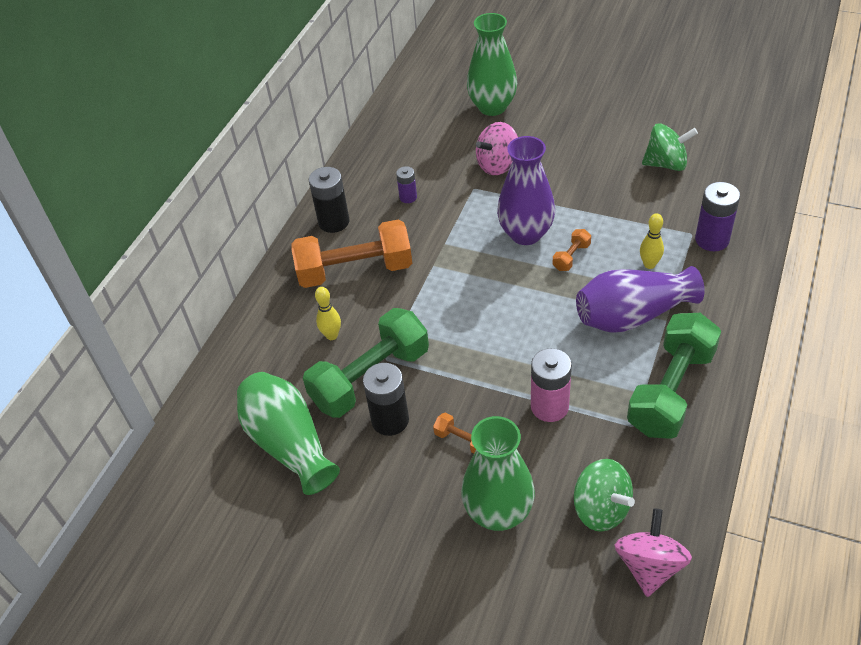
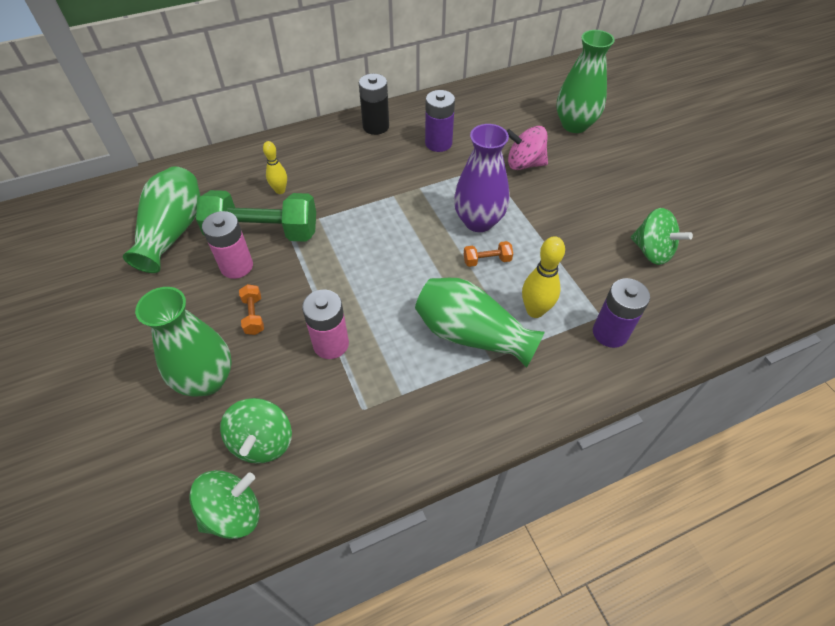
camera: 40 degrees right, 5 degrees up
orange dumbbell [291,220,412,288] -> none
black battery [363,363,409,436] -> pink battery [202,211,253,279]
purple battery [396,166,417,203] -> purple battery [425,90,455,152], size x1.75
purple vase [576,266,705,333] -> green vase [415,278,545,368]
pink spinning top [615,508,692,597] -> green spinning top [189,470,260,539]
green dumbbell [627,313,721,439] -> none
yellow bowling pin [640,213,664,269] -> yellow bowling pin [522,236,565,318], size x1.51

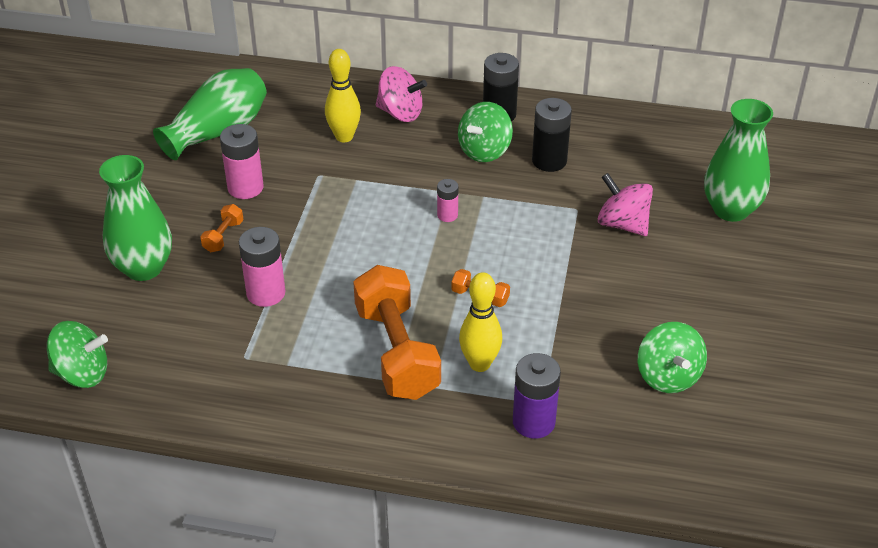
camera: 35 degrees right, 10 degrees down
green dumbbell [196,190,316,242] -> none
green spinning top [220,398,292,464] -> green spinning top moved to [458,102,513,162]
yellow bowling pin [263,141,287,194] -> yellow bowling pin [325,49,361,143], size x1.51
green vase [415,278,545,368] -> orange dumbbell [353,265,441,400]
purple battery [425,90,455,152] -> black battery [532,98,572,172]
purple vase [454,124,510,232] -> none
none -> pink spinning top [376,66,427,122]
none -> pink battery [437,179,458,222]

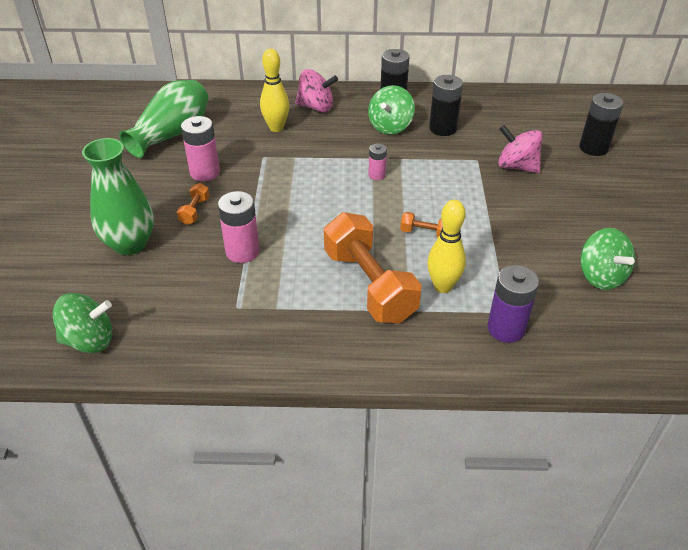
camera: 10 degrees left, 0 degrees up
green vase [704,99,773,222] -> black battery [579,93,623,156]

